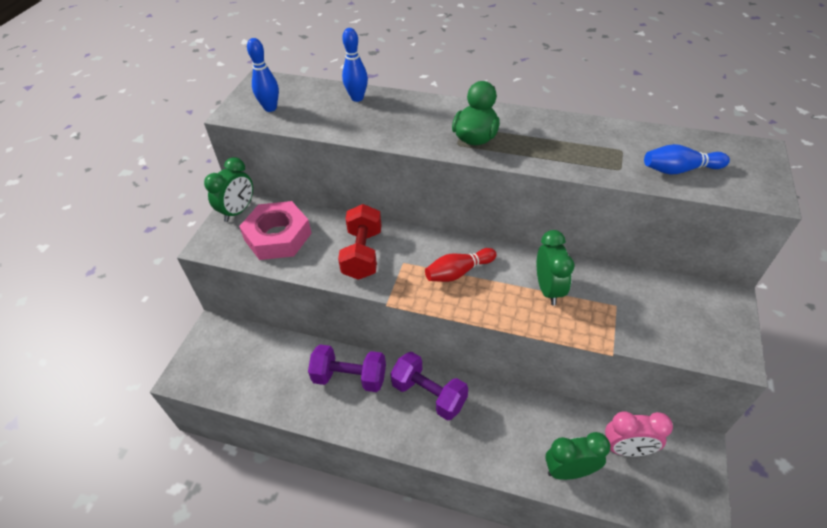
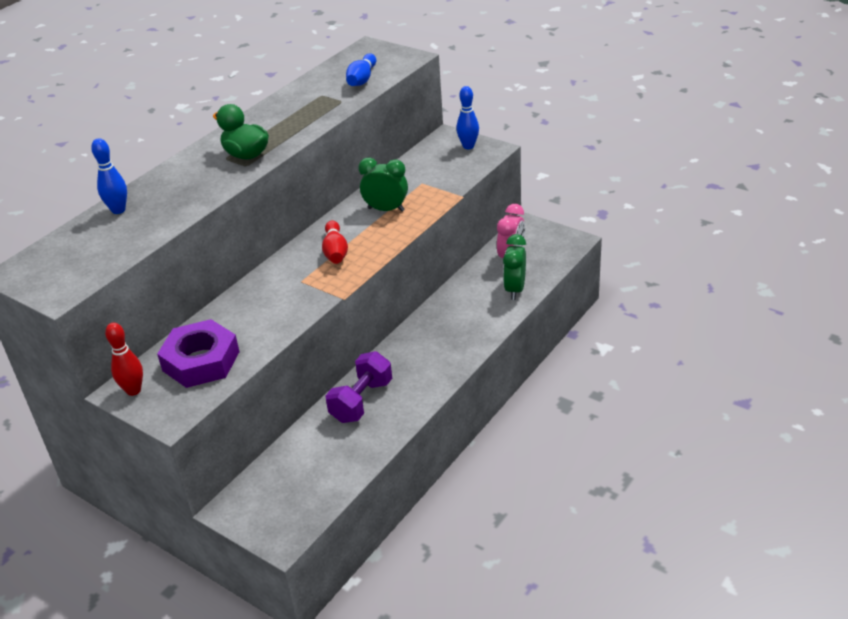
camera: 70 degrees left, 10 degrees down
green clock [204,157,253,222] -> red bowling pin [105,323,143,396]
pink nut [239,201,312,260] -> purple nut [157,319,240,388]
blue bowling pin [247,38,279,112] -> blue bowling pin moved to [456,86,479,149]
red dumbbell [338,204,382,280] -> none
purple dumbbell [390,352,468,421] -> none

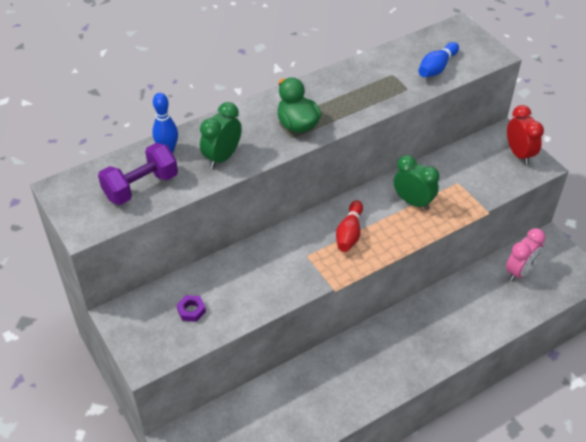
camera: 20 degrees right, 10 degrees up
red bowling pin [105,323,143,396] -> none
purple nut [157,319,240,388] -> purple nut [176,295,206,322], size x0.42
purple dumbbell [325,351,392,423] -> purple dumbbell moved to [98,143,178,205]
blue bowling pin [456,86,479,149] -> red clock [507,105,544,165]
green clock [503,234,526,300] -> green clock moved to [200,102,242,169]

